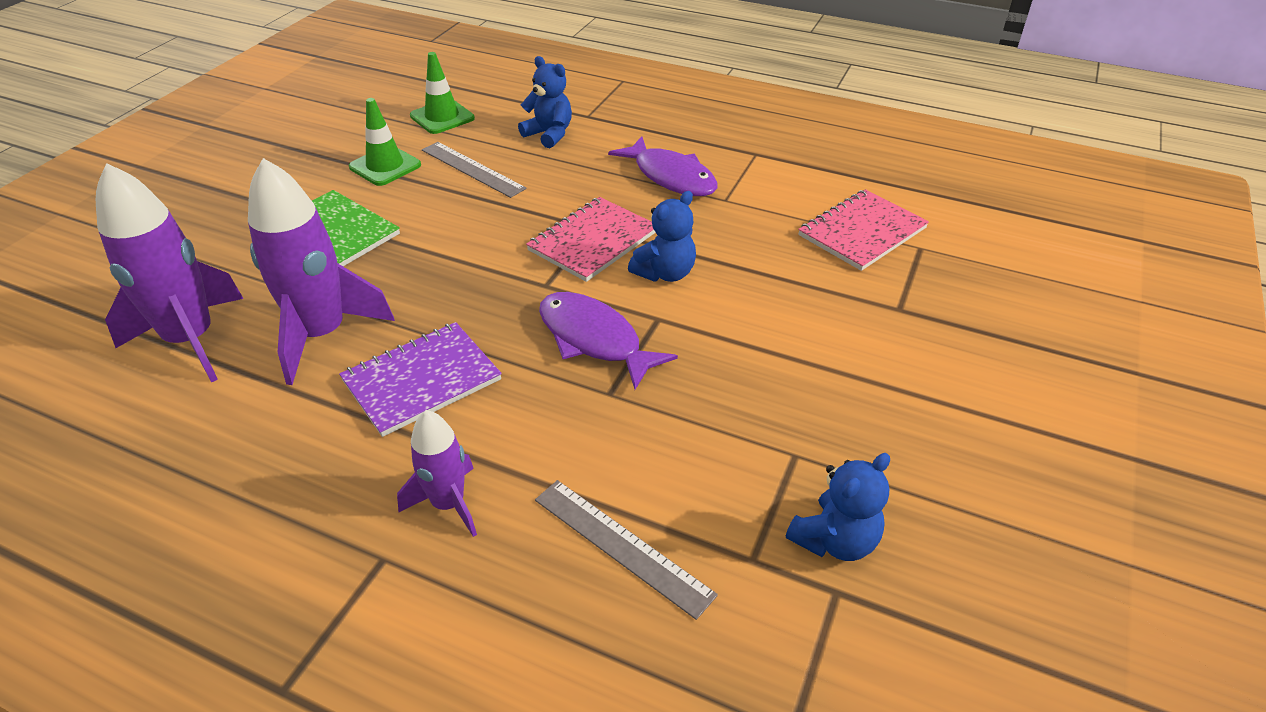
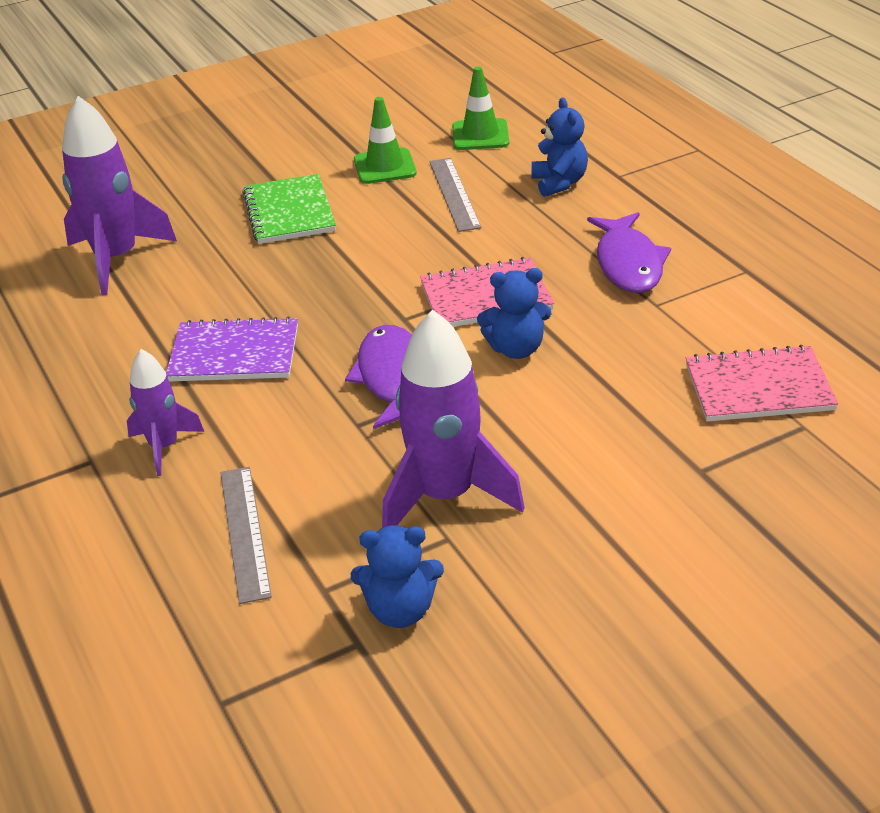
camera: 40 degrees right, 5 degrees down
purple rocket [248,158,395,385] -> purple rocket moved to [382,310,525,528]

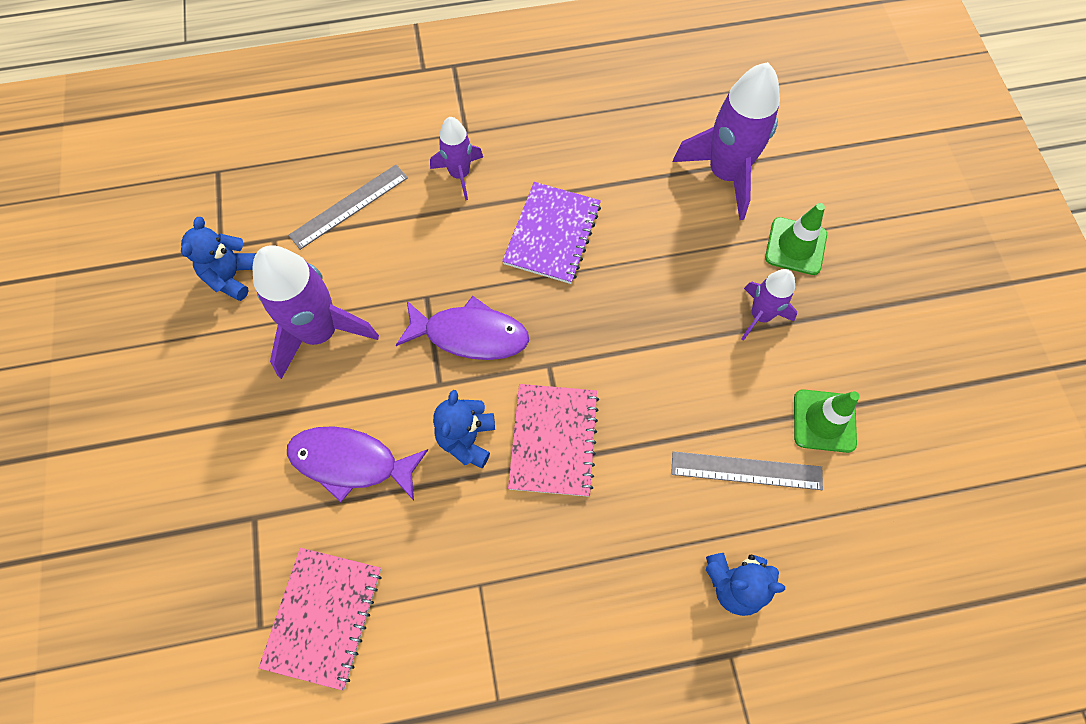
camera: 105 degrees right, 30 degrees up
grey ruler [220,467,272,604] -> grey ruler turned 45 degrees counterclockwise [288,165,408,250]
green notebook [242,174,336,244] -> purple rocket [741,269,797,341]
green traffic cone [452,66,509,150] -> green traffic cone moved to [765,203,827,275]
purple fish [587,212,671,293] -> purple fish moved to [287,426,428,502]

